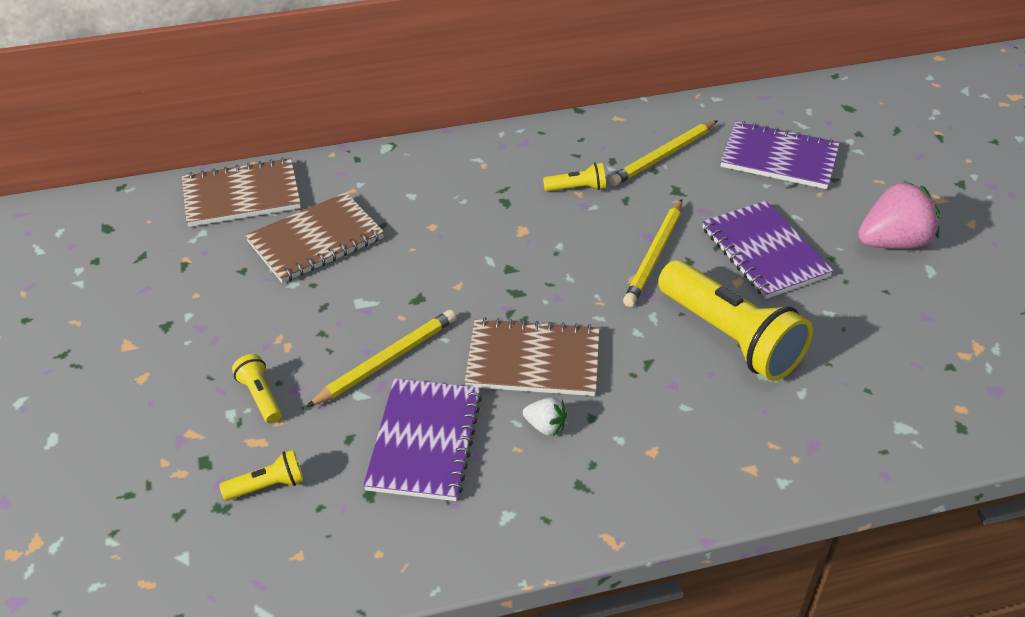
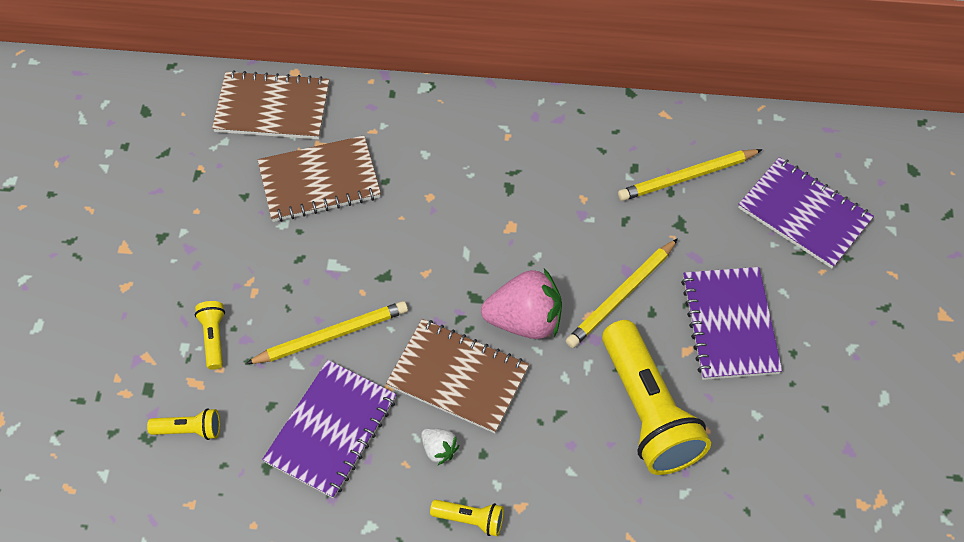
camera: 20 degrees right, 15 degrees up
yellow flashlight [543,163,606,192] -> yellow flashlight moved to [430,500,504,536]
pink strawberry [858,180,941,249] -> pink strawberry moved to [481,268,562,339]

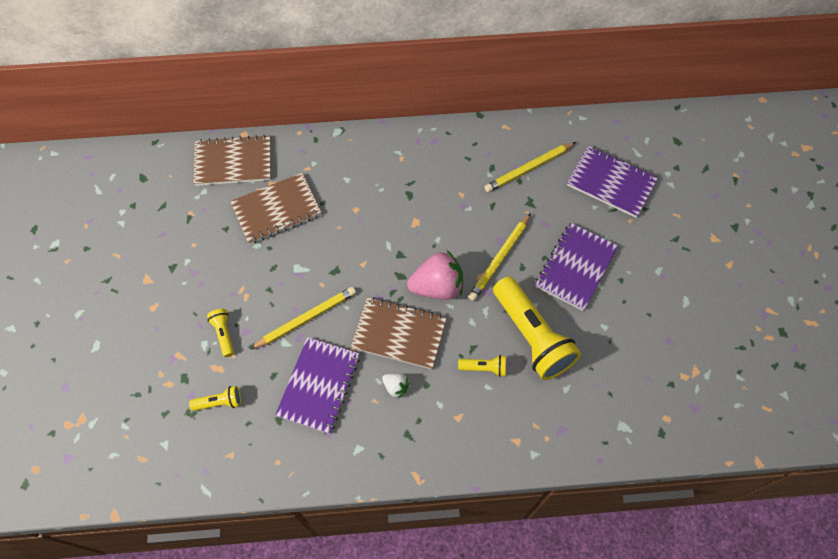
camera: 10 degrees left, 5 degrees up
yellow flashlight [430,500,504,536] -> yellow flashlight moved to [458,355,506,377]
purple notebook [681,267,782,380] -> purple notebook turned 45 degrees clockwise [535,223,618,311]

